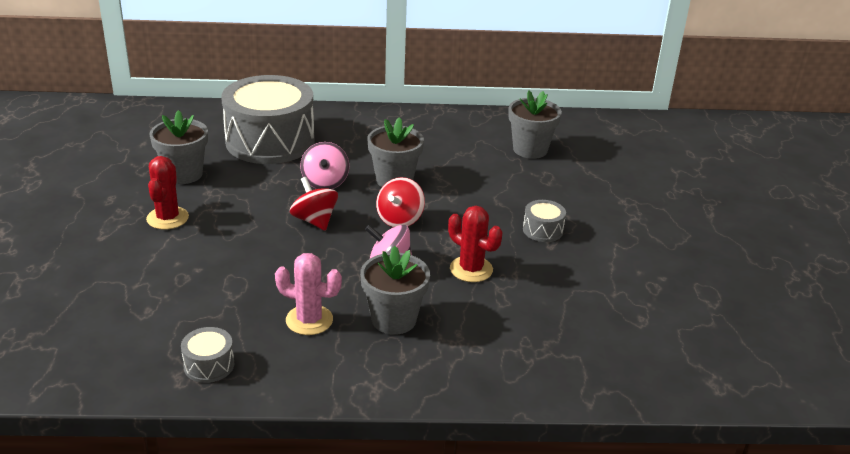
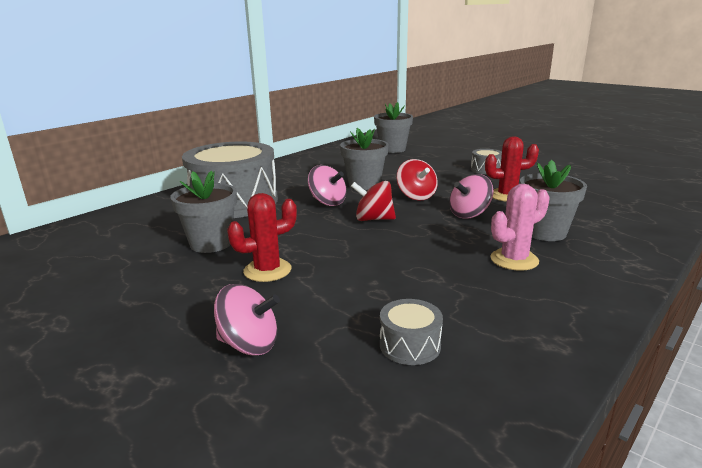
camera: 45 degrees left, 10 degrees down
red cactus [146,156,189,230] -> red cactus turned 75 degrees counterclockwise [227,193,297,282]
grey drum [181,327,234,383] -> grey drum moved to [380,299,443,365]
none -> pink spinning top [214,284,280,356]

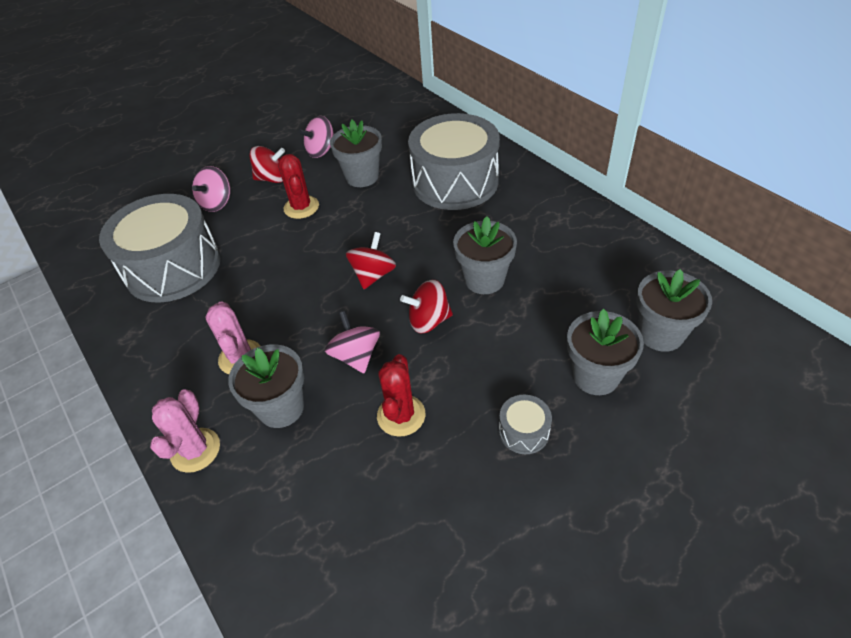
camera: 105 degrees right, 25 degrees up
pink spinning top [308,165,347,206] -> pink spinning top moved to [298,116,334,158]
grey drum [380,299,443,365] -> grey drum [99,194,221,303], size x2.47
none -> pink cactus [150,389,220,473]
none -> red spinning top [249,146,285,183]
none -> grey flower pot [567,309,644,395]

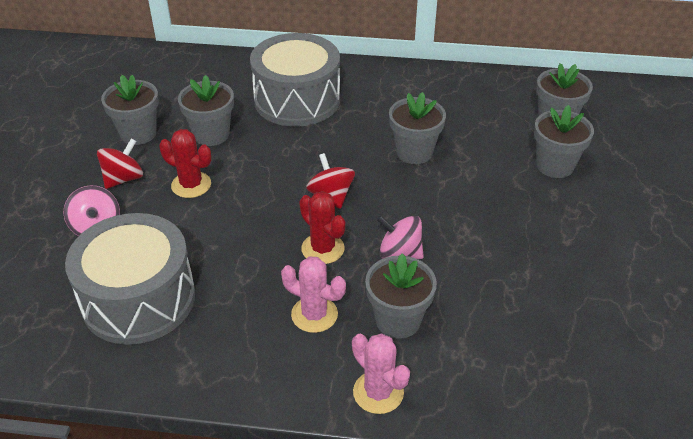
camera: 50 degrees left, 5 degrees down
pink spinning top [298,116,334,158] -> grey flower pot [101,75,159,145]
red cactus [377,354,425,437] -> red cactus moved to [299,191,345,264]
red spinning top [400,280,453,334] -> none
grey drum [499,395,552,454] -> none

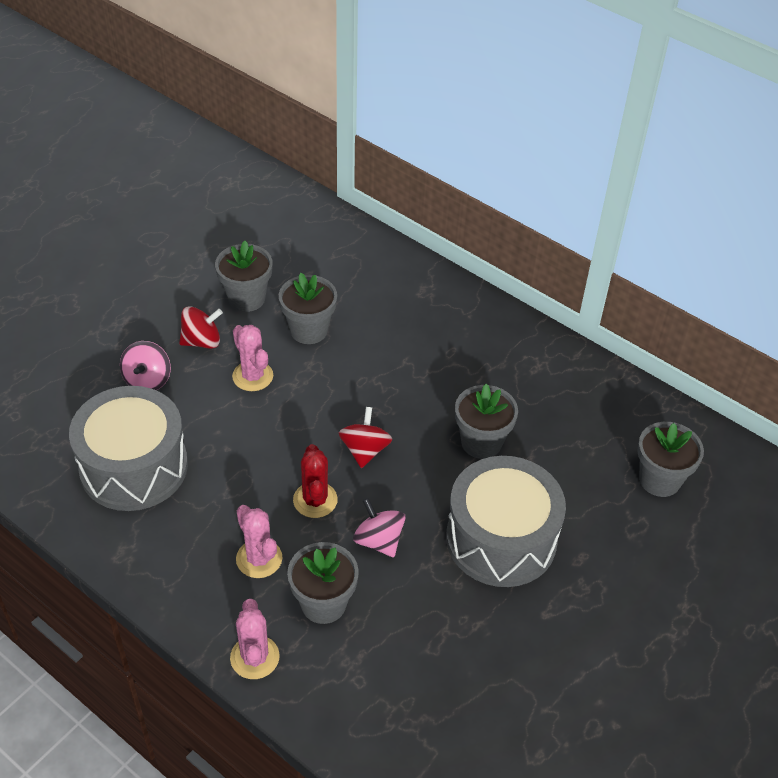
camera: 30 degrees right, 5 degrees up
red cactus [159,129,211,198] -> pink cactus [232,325,273,391]
grey drum [250,33,340,127] -> grey drum moved to [446,456,566,587]
grey flower pot [534,105,594,178] -> none

